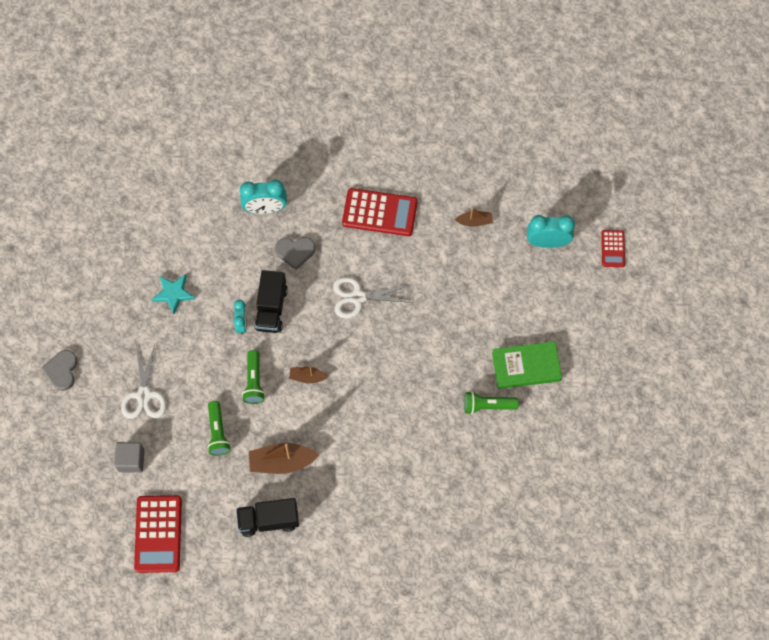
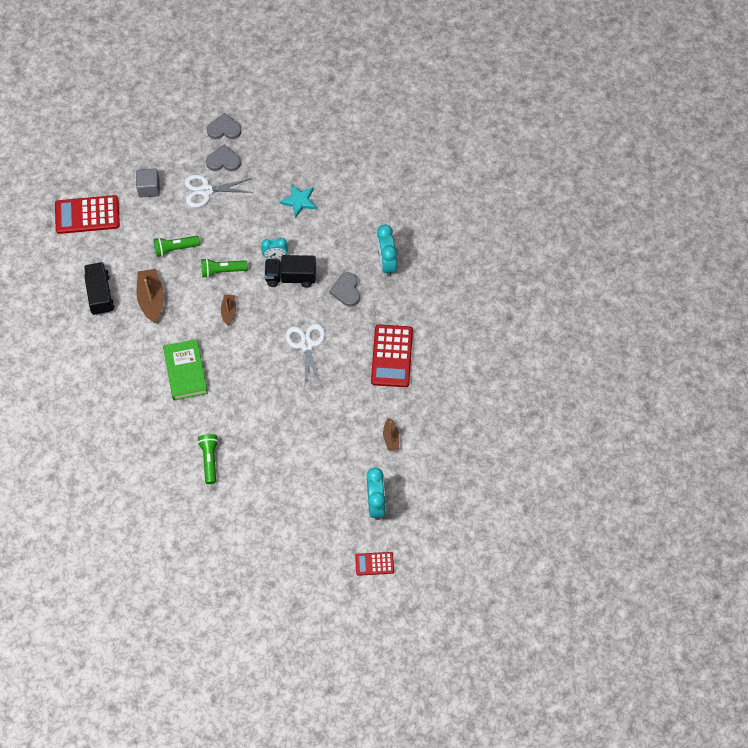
camera: 85 degrees right, 5 degrees down
green book [492,341,562,389] -> green book moved to [163,339,208,401]
none -> grey heart [206,145,241,171]

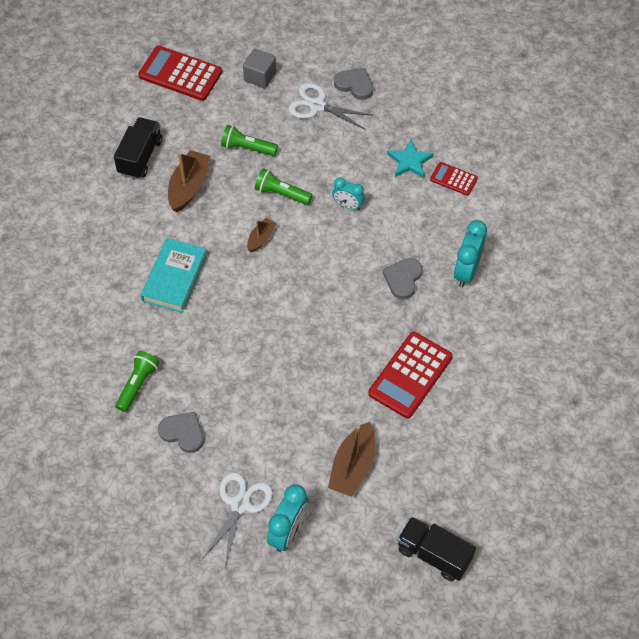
camera: 30 degrees right, 5 degrees down
green book [163,339,208,401] -> turquoise book [141,238,207,313]
grey heart [207,113,242,139] -> grey heart moved to [158,412,204,453]
black truck [264,255,316,288] -> black truck moved to [397,517,476,581]
white scissors [286,324,325,386] -> white scissors moved to [202,472,273,567]
red calculator [355,552,394,576] -> red calculator moved to [430,162,478,196]
brown boat [383,418,399,451] -> brown boat [328,422,375,497], size x1.76

